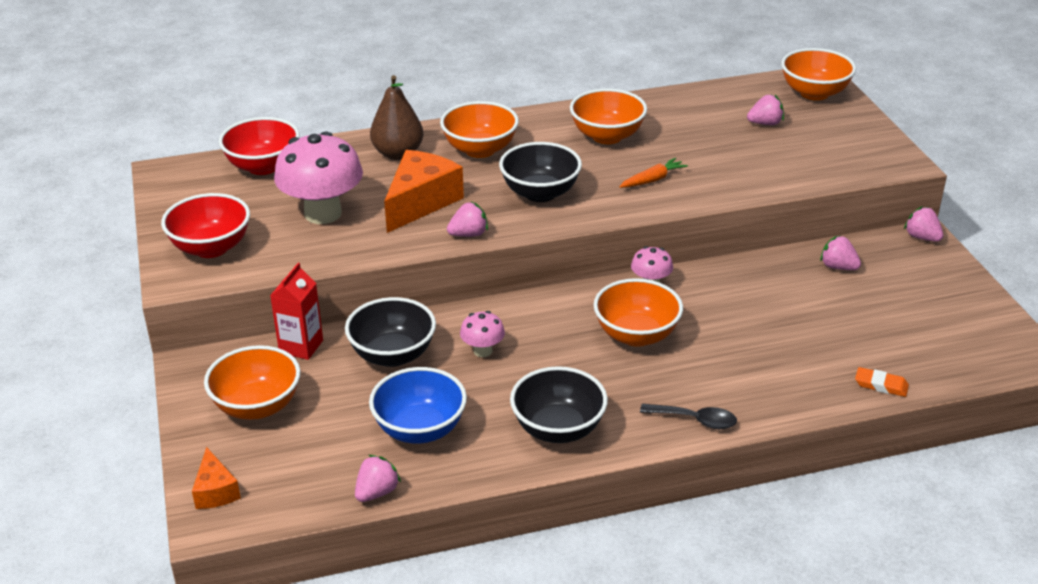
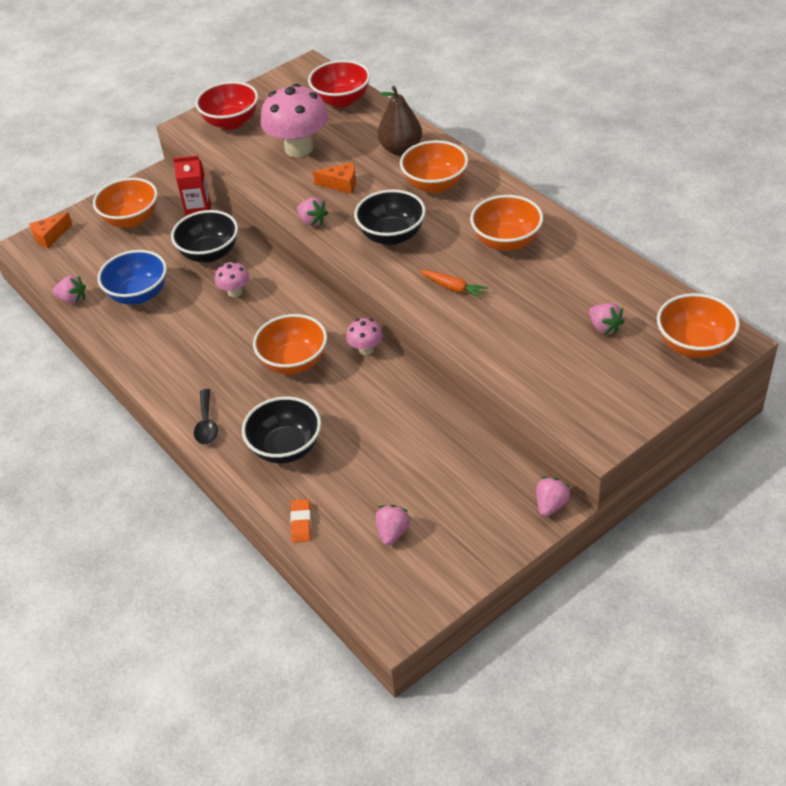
camera: 70 degrees right, 10 degrees up
orange cheese [384,150,464,233] -> orange cheese [313,162,356,194], size x0.54
black bowl [510,366,608,443] -> black bowl moved to [242,396,321,463]
pink strawberry [820,235,861,270] -> pink strawberry moved to [376,505,410,546]

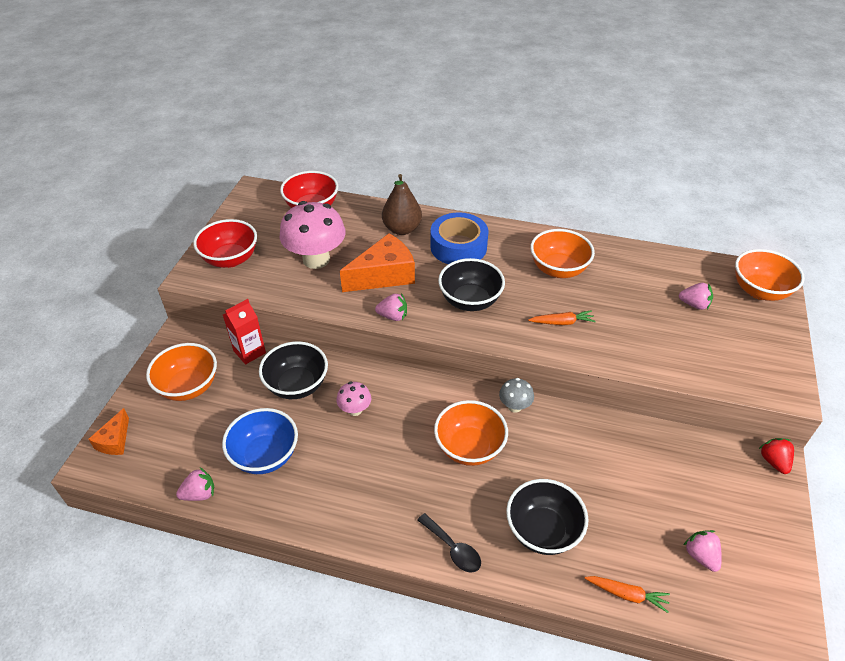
camera: 40 degrees left, 0 degrees up
orange eraser [290,499,311,542] -> orange carrot [584,576,670,613]
orange cheese [313,162,356,194] -> orange cheese [340,233,415,292], size x1.85
pink mushroom [346,318,383,355] -> grey mushroom [499,378,534,413]
orange bowl [400,140,468,193] -> blue tape [430,212,489,264]
pink strawberry [536,477,571,517] -> red strawberry [759,438,794,474]

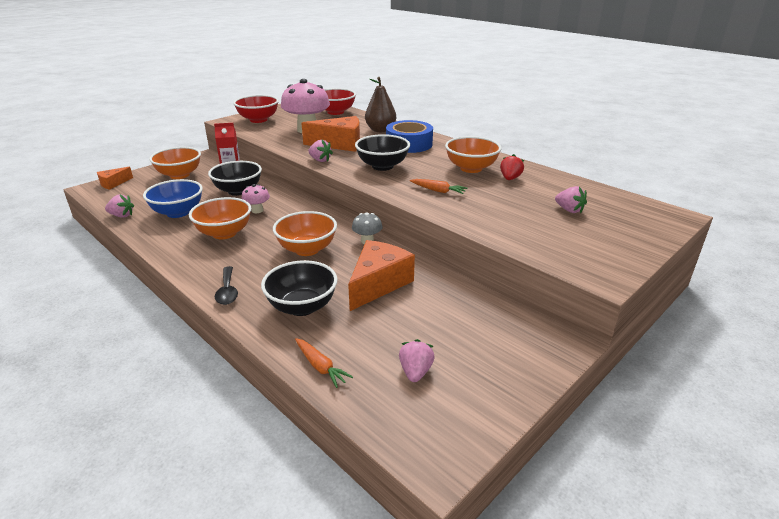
camera: 30 degrees right, 15 degrees down
orange bowl [735,249,805,301] -> orange bowl moved to [189,197,251,239]
red strawberry [759,438,794,474] -> red strawberry moved to [500,154,524,180]
none -> orange cheese [348,240,415,311]

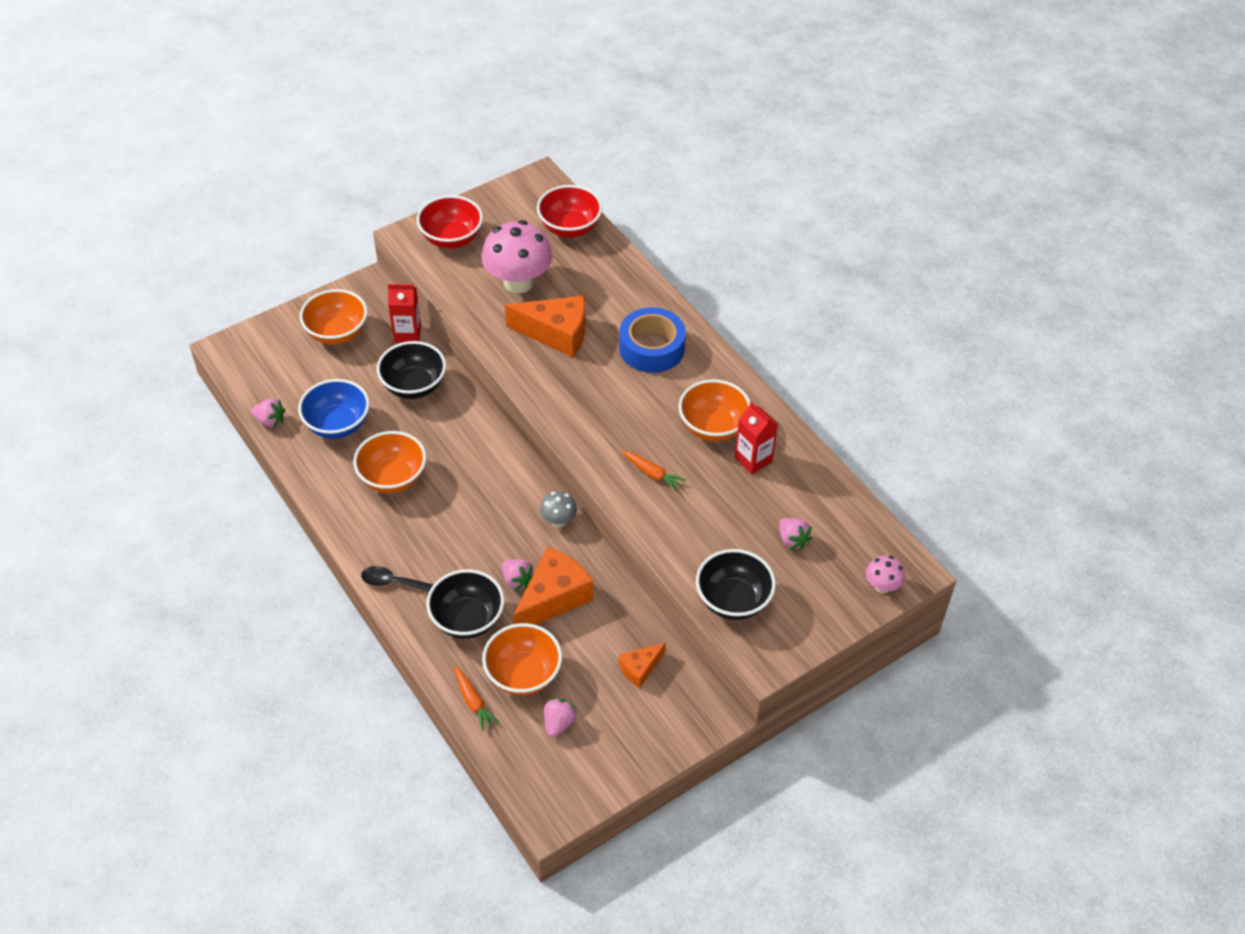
camera: 10 degrees right, 20 degrees up
orange cheese [97,167,133,190] -> orange cheese moved to [619,643,666,688]
black spoon [215,266,238,305] -> black spoon turned 105 degrees clockwise [361,566,433,592]
pink mushroom [241,184,270,213] -> pink mushroom moved to [866,555,905,593]
orange bowl [273,211,337,256] -> orange bowl moved to [482,623,562,695]
pink strawberry [308,140,333,162] -> pink strawberry moved to [502,559,533,591]
black bowl [355,134,410,171] -> black bowl moved to [696,549,776,620]
brown pear [365,77,396,132] -> none
red strawberry [500,154,524,180] -> red carton [735,402,778,474]

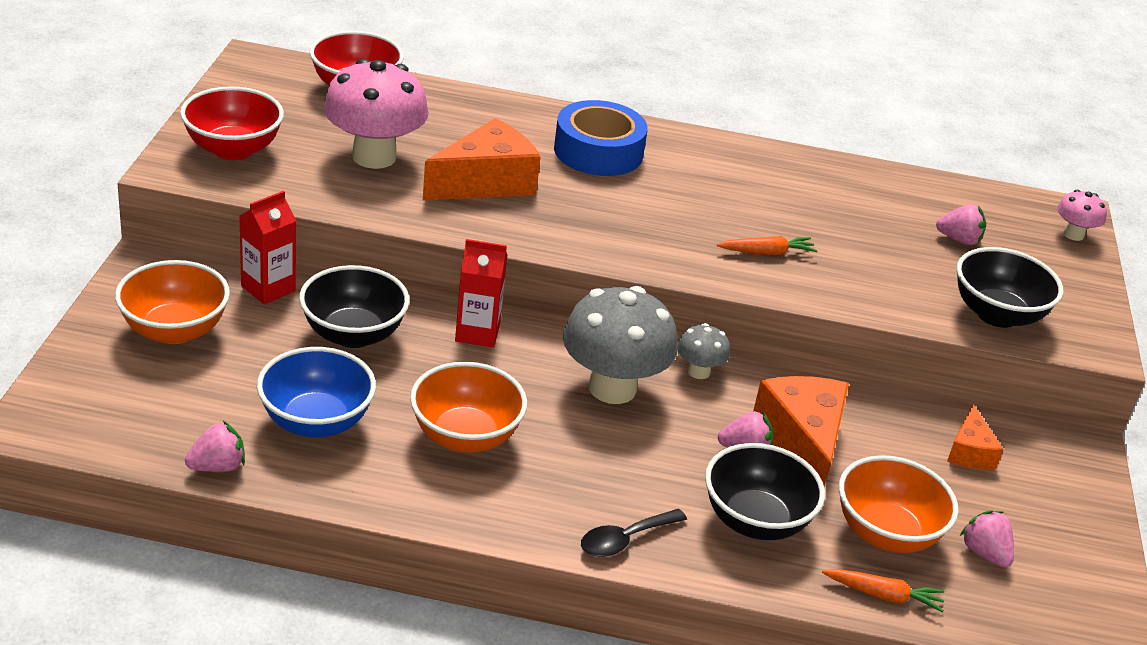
camera: 50 degrees left, 15 degrees down
orange bowl [679,379,751,442] -> none
red carton [735,402,778,474] -> red carton moved to [455,239,507,348]
none -> grey mushroom [563,286,678,404]

